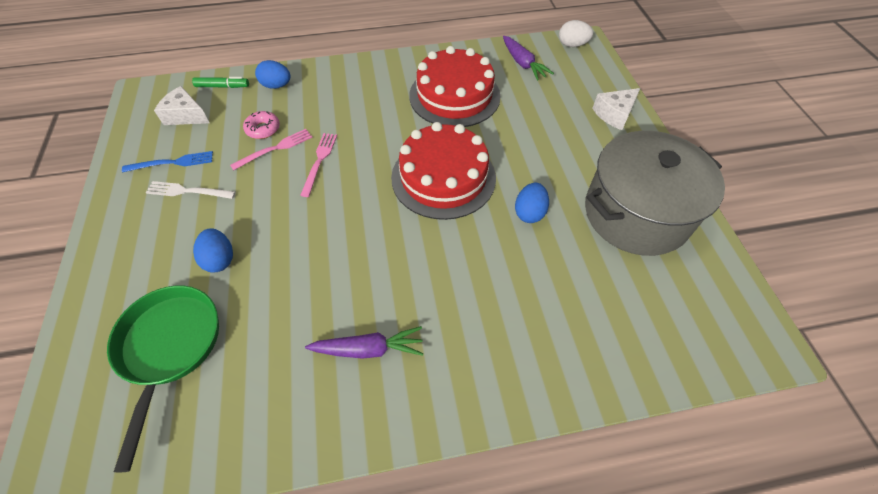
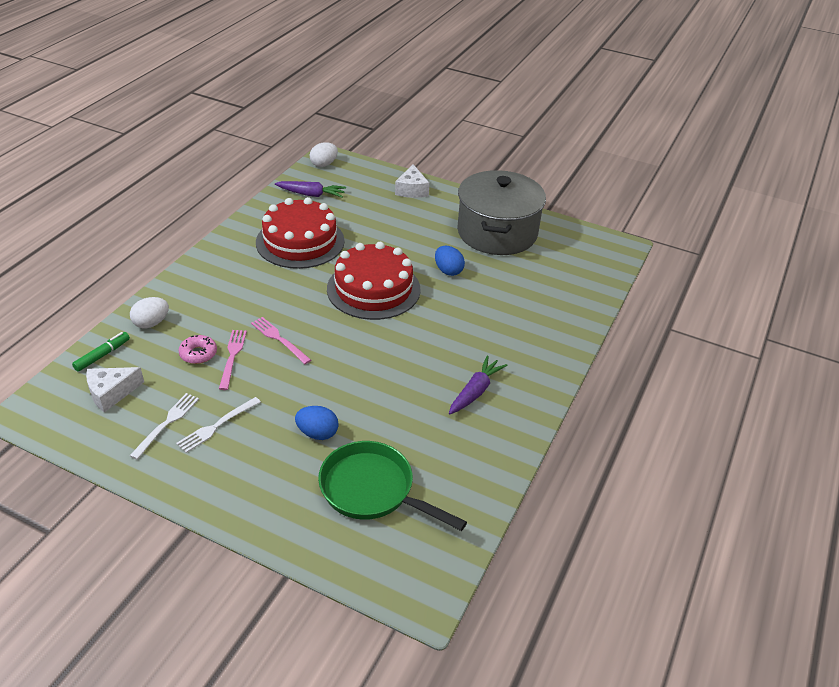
camera: 55 degrees left, 15 degrees down
blue fork [122,151,213,172] -> white fork [130,393,199,459]
blue egg [255,60,290,89] -> white egg [130,297,169,328]

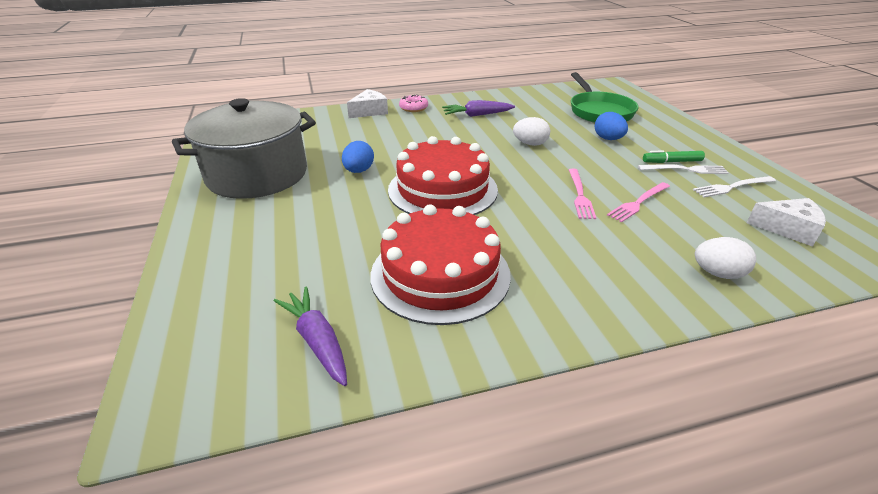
camera: 130 degrees left, 5 degrees down
green marker [72,332,130,372] -> green marker moved to [643,150,705,163]
pink donut [179,335,217,364] -> pink donut moved to [399,94,428,112]
white egg [310,142,338,167] -> white egg moved to [513,117,550,146]
white cheese [395,164,429,198] -> white cheese moved to [347,89,388,118]

